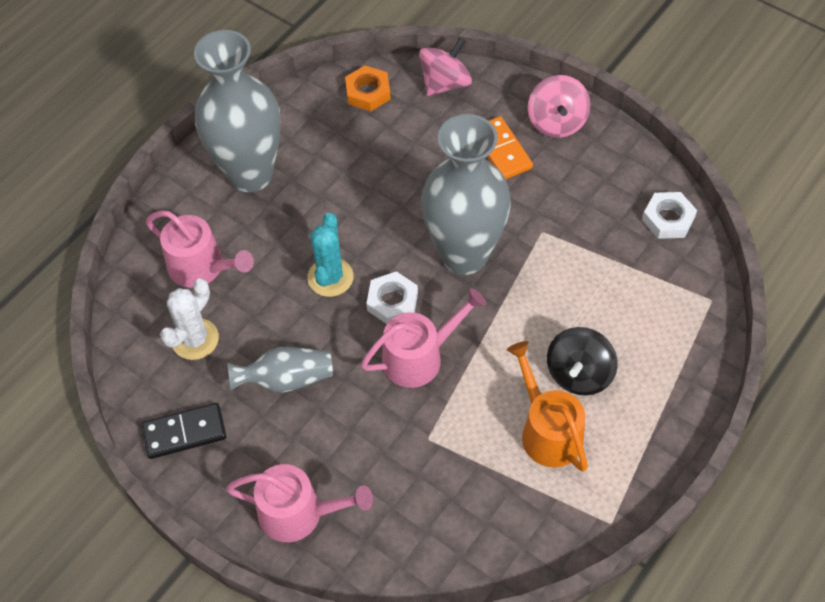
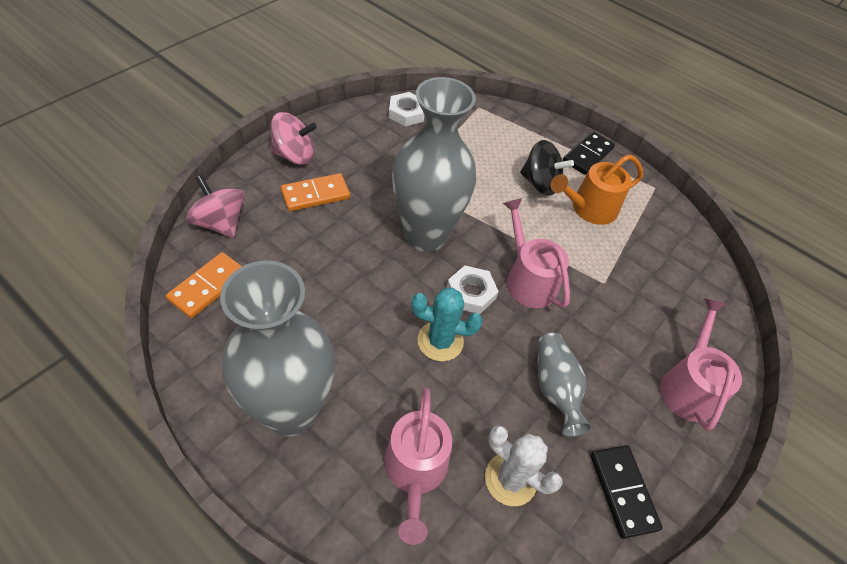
camera: 95 degrees left, 5 degrees down
pink watering can [146,211,254,288] -> pink watering can turned 150 degrees clockwise [384,388,452,545]
orange nut [345,66,391,111] -> orange domino [166,252,242,318]
none -> black domino [563,132,615,175]

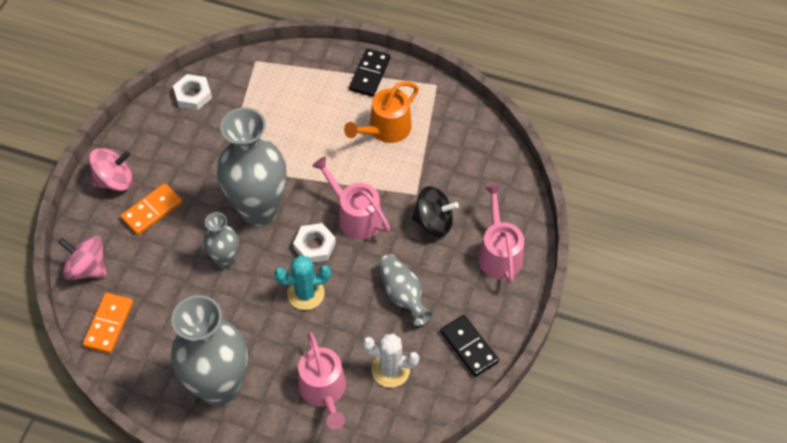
camera: 15 degrees left, 5 degrees up
black spinning top [520,140,574,196] -> black spinning top moved to [412,186,459,237]
none -> grey vase [204,212,239,269]

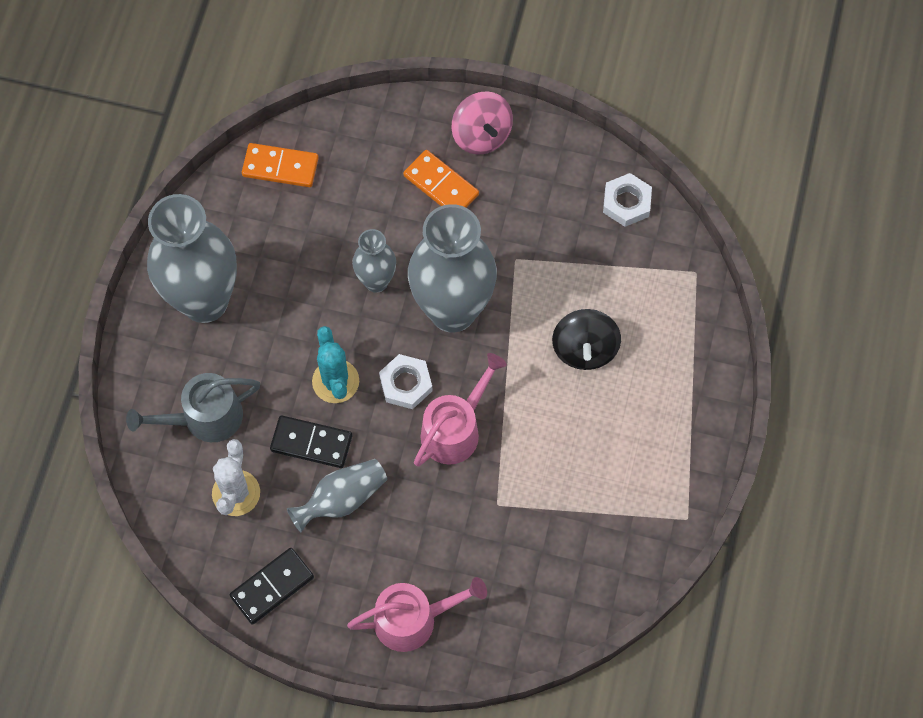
camera: 85 degrees right, 10 degrees up
pink spinning top [58,236,106,280] -> none
pink watering can [298,332,346,429] -> grey watering can [126,373,260,442]
orange watering can [344,81,419,143] -> none
black domino [349,49,390,97] -> black domino moved to [270,415,352,468]
black spinning top [412,186,459,237] -> black spinning top moved to [552,309,621,370]

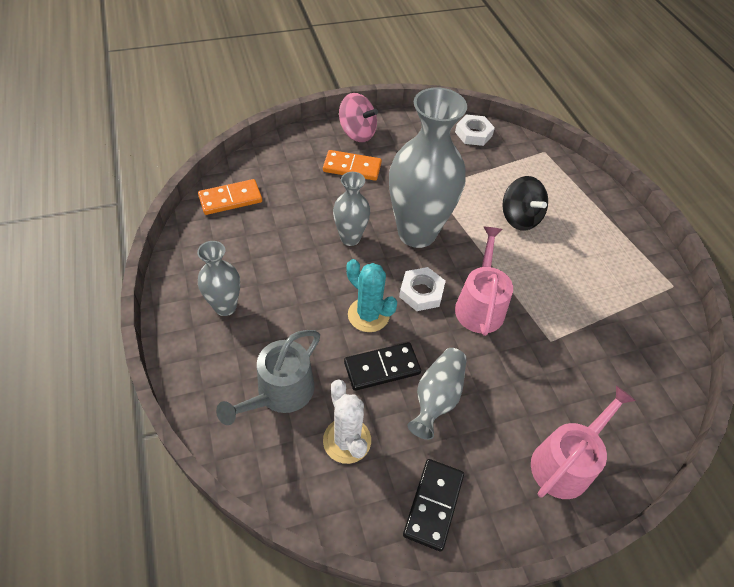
camera: 35 degrees left, 15 degrees down
grey vase [147,194,237,323] -> grey vase [197,241,240,316], size x0.51

